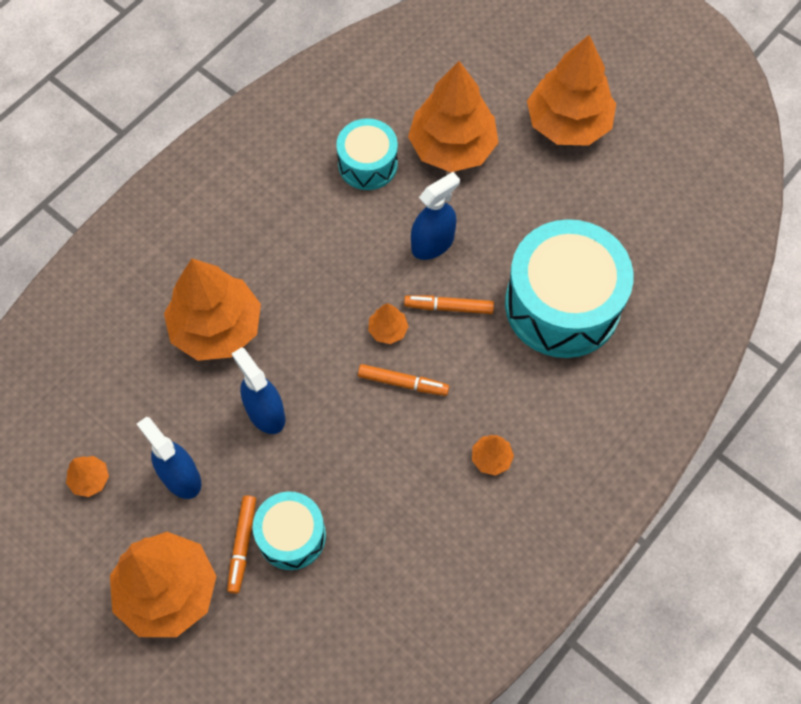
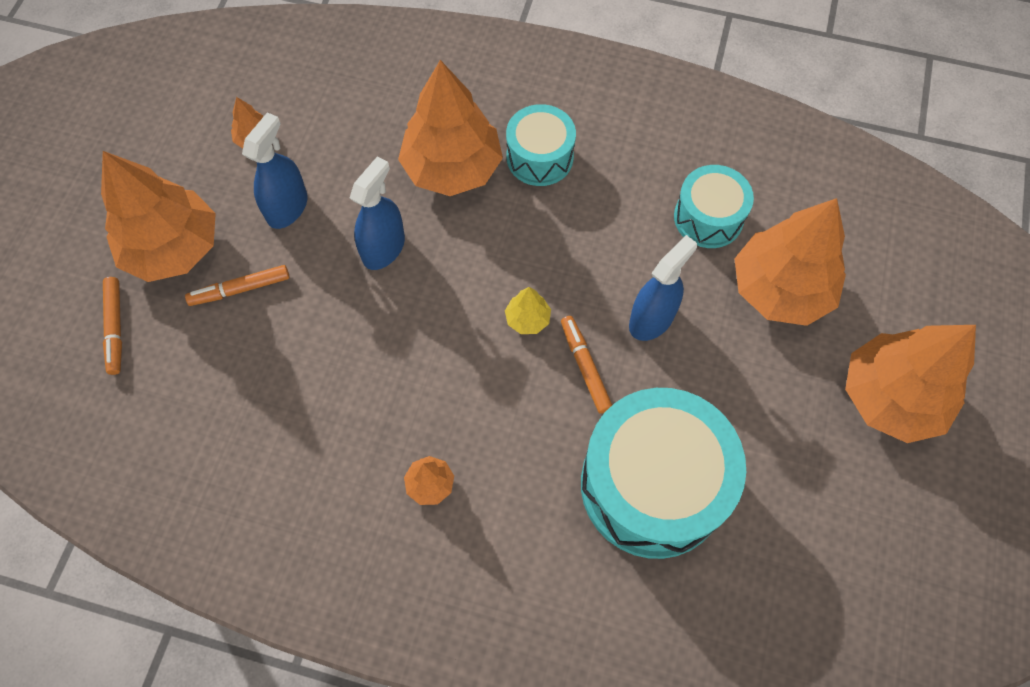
camera: 65 degrees right, 0 degrees up
turquoise drum [253,492,326,570] -> turquoise drum moved to [506,104,576,186]
orange marker [358,364,449,396] -> orange marker moved to [103,277,122,375]
orange tree [368,303,409,344] -> yellow tree [505,287,551,334]
blue spray bottle [411,172,460,260] -> blue spray bottle turned 75 degrees counterclockwise [629,235,697,341]

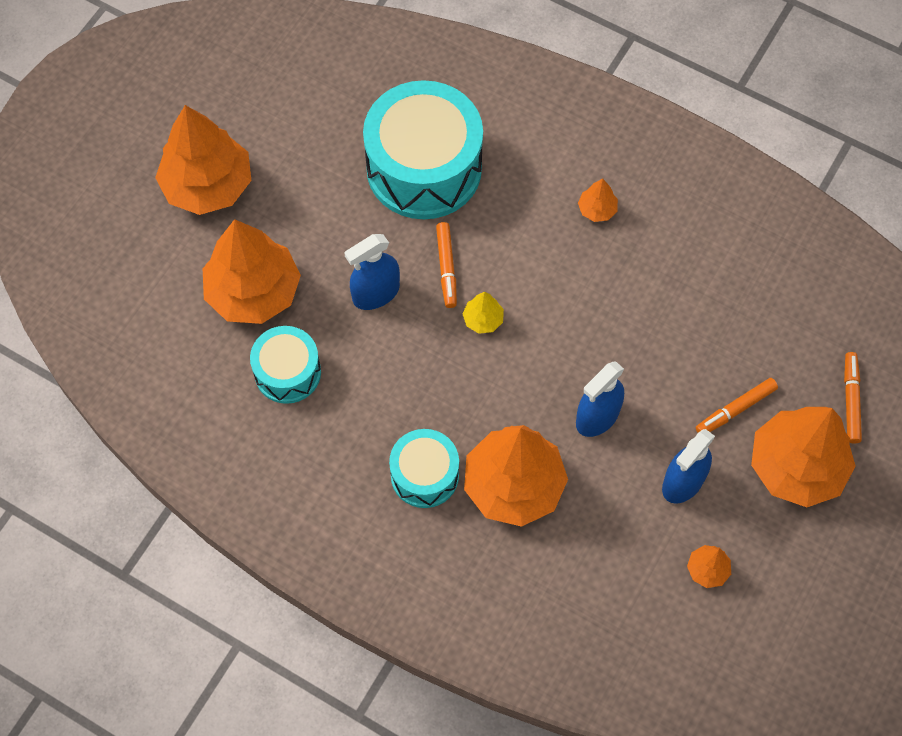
camera: 165 degrees left, 0 degrees up
orange marker [185,265,290,306] -> orange marker turned 150 degrees clockwise [696,378,778,433]

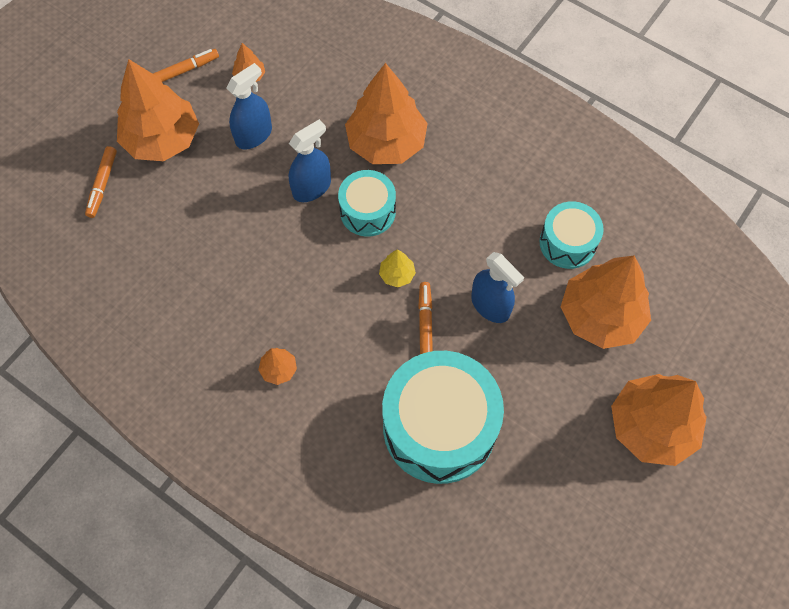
camera: 175 degrees left, 0 degrees up
blue spray bottle [344,234,400,310] -> blue spray bottle turned 75 degrees clockwise [471,252,524,323]
turquoise drum [389,429,459,508] -> turquoise drum moved to [338,170,396,237]
orange marker [696,378,778,433] -> orange marker moved to [153,49,219,82]

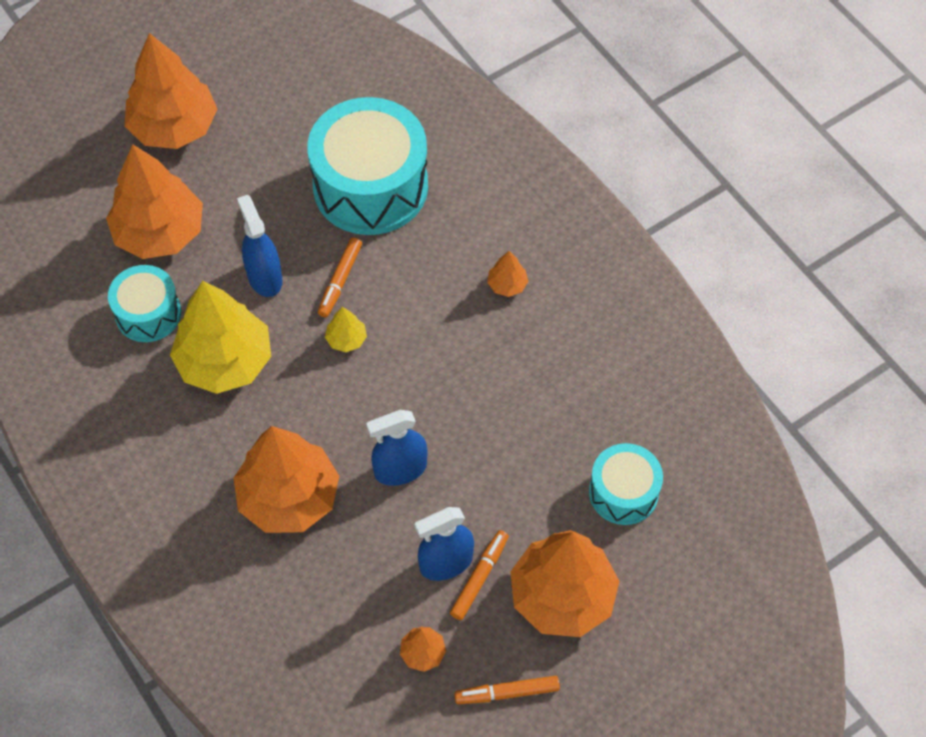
camera: 160 degrees left, 5 degrees down
orange marker [85,146,117,218] -> orange marker moved to [450,530,509,620]
turquoise drum [338,170,396,237] -> turquoise drum moved to [589,443,663,525]
none -> yellow tree [170,281,271,394]

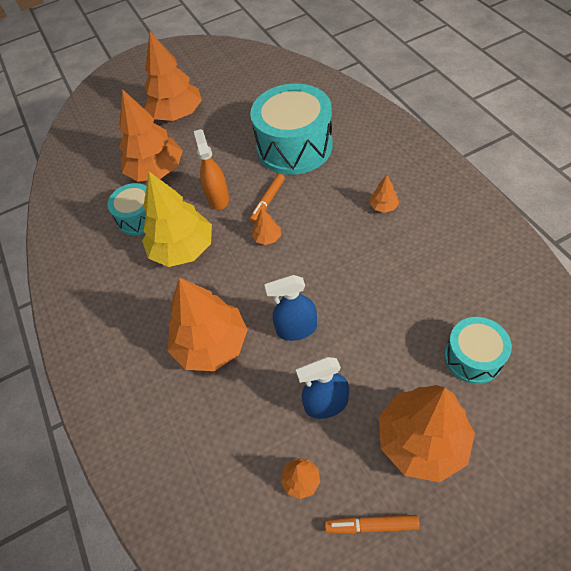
camera: 15 degrees right, 5 degrees down
blue spray bottle [237,195,282,297] -> orange spray bottle [194,129,229,210]
yellow tree [325,307,367,352] -> orange tree [252,208,281,245]
orange marker [450,530,509,620] -> none

